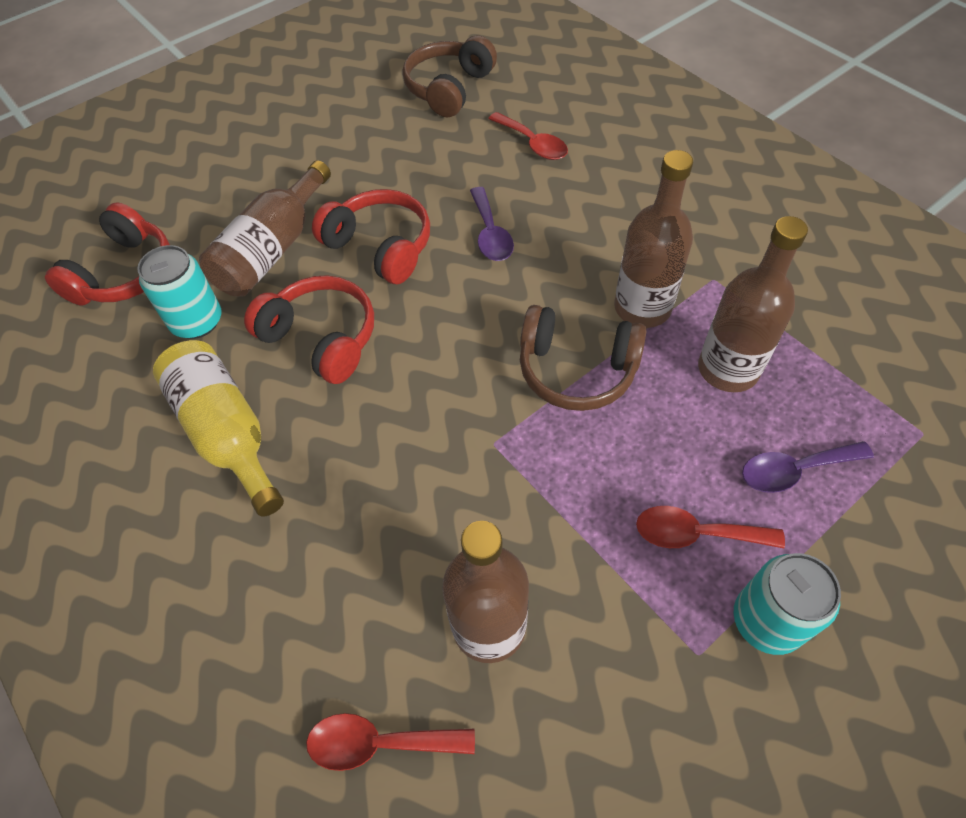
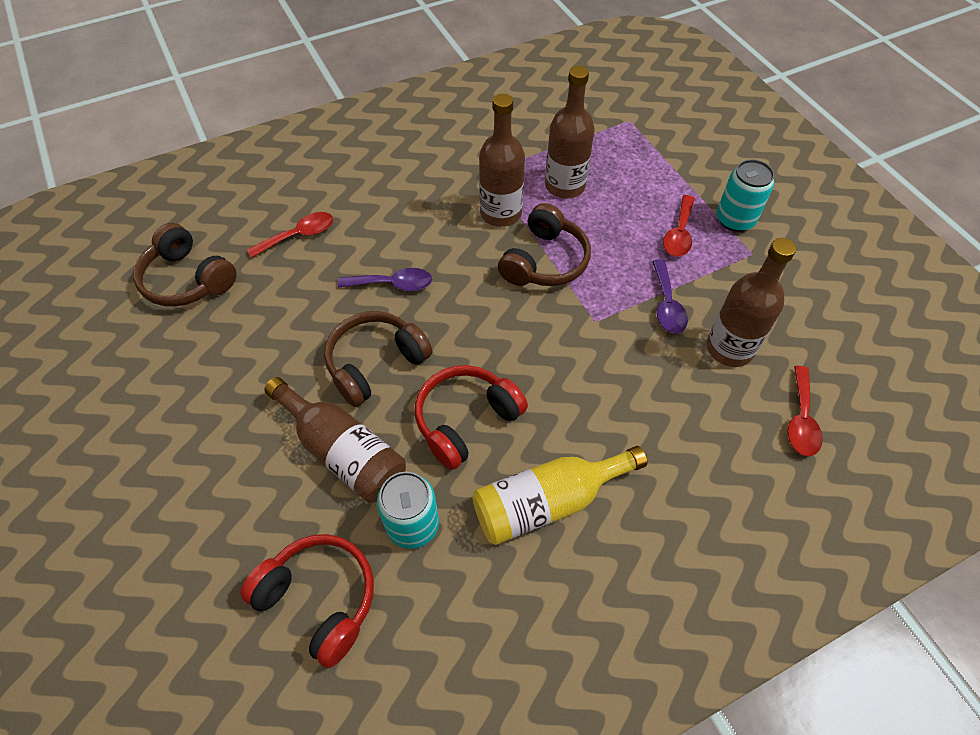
camera: 80 degrees left, 0 degrees up
red headphones [312,189,430,284] -> brown headphones [324,311,432,407]
purple spoon [742,441,874,493] -> purple spoon moved to [652,259,688,334]

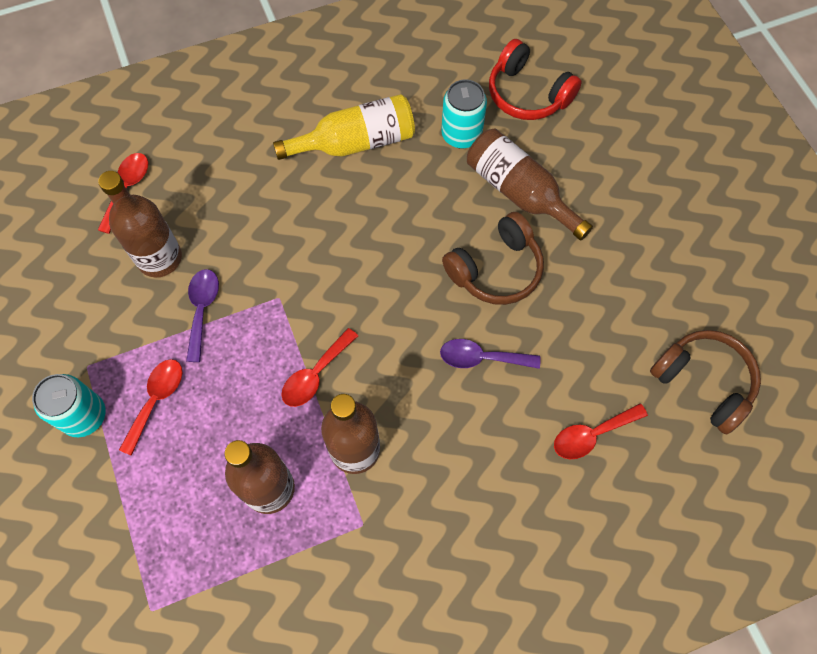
camera: 175 degrees left, 10 degrees up
red headphones [415,365,528,470] -> none
brown headphones [498,203,591,286] -> red spoon [281,328,358,407]

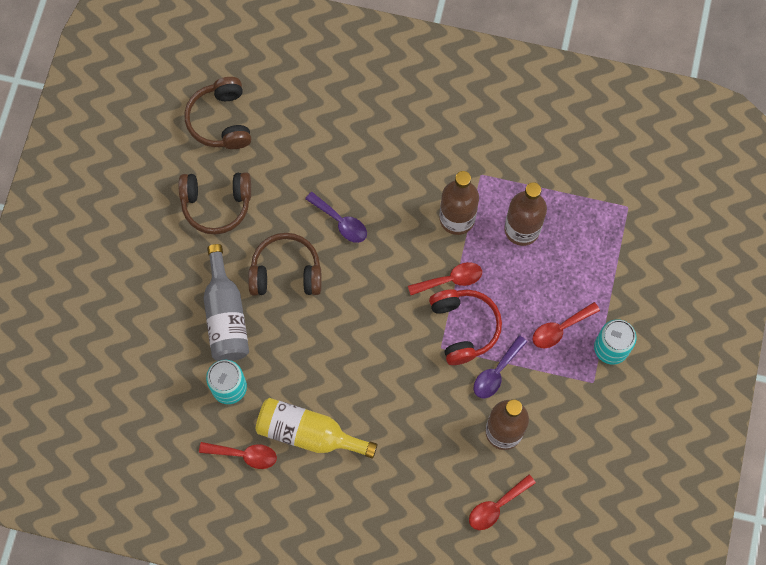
camera: 145 degrees left, 5 degrees up
brown bottle [467,128,593,240] -> grey bottle [203,244,249,361]
red headphones [489,39,582,120] -> red headphones moved to [429,289,502,365]
red spoon [554,403,648,459] -> red spoon moved to [199,442,277,469]
none -> brown headphones [179,172,251,235]

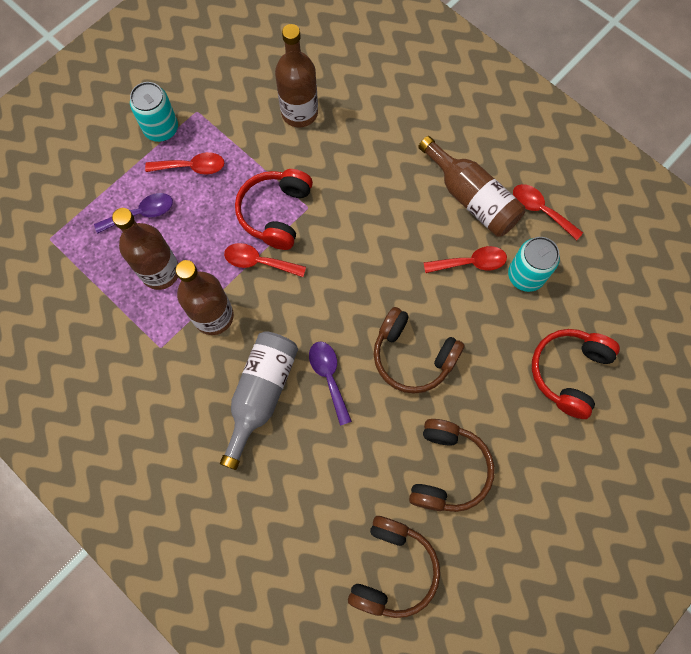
camera: 150 degrees left, 0 degrees up
brown headphones [179,172,251,235] -> brown headphones turned 75 degrees clockwise [409,419,495,512]
grey bottle [203,244,249,361] -> grey bottle moved to [220,331,298,470]
yellow bottle [256,398,378,459] -> brown bottle [418,136,525,237]
red spoon [469,475,536,530] -> red spoon moved to [424,246,507,273]
purple spoon [474,335,527,398] -> purple spoon moved to [94,193,173,234]
none -> red headphones [532,329,620,419]

